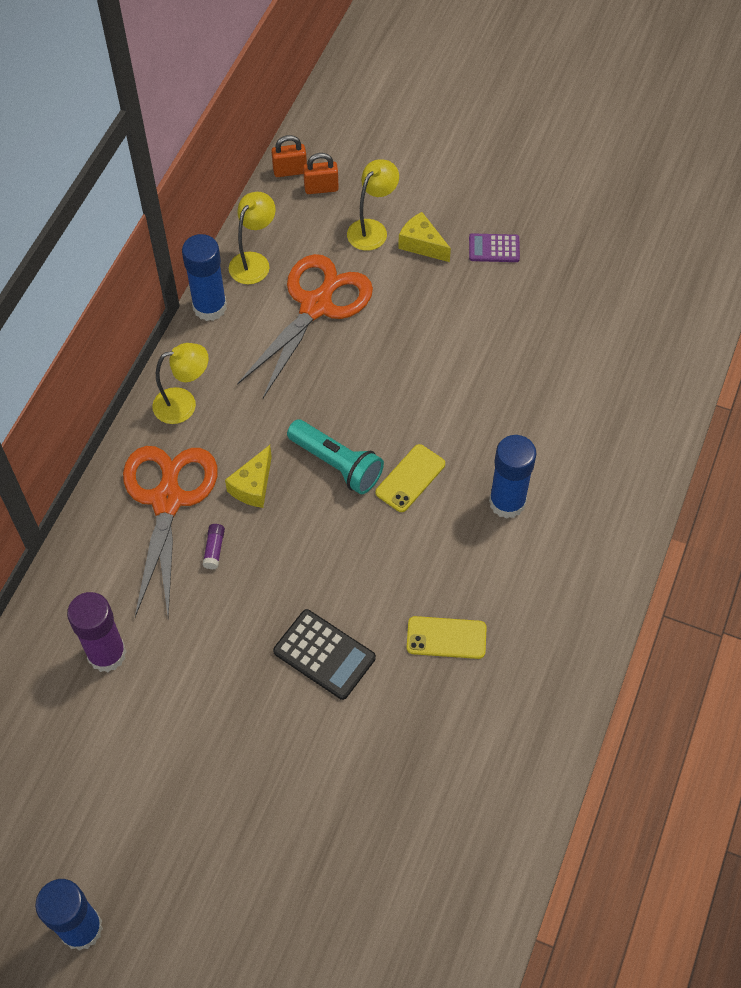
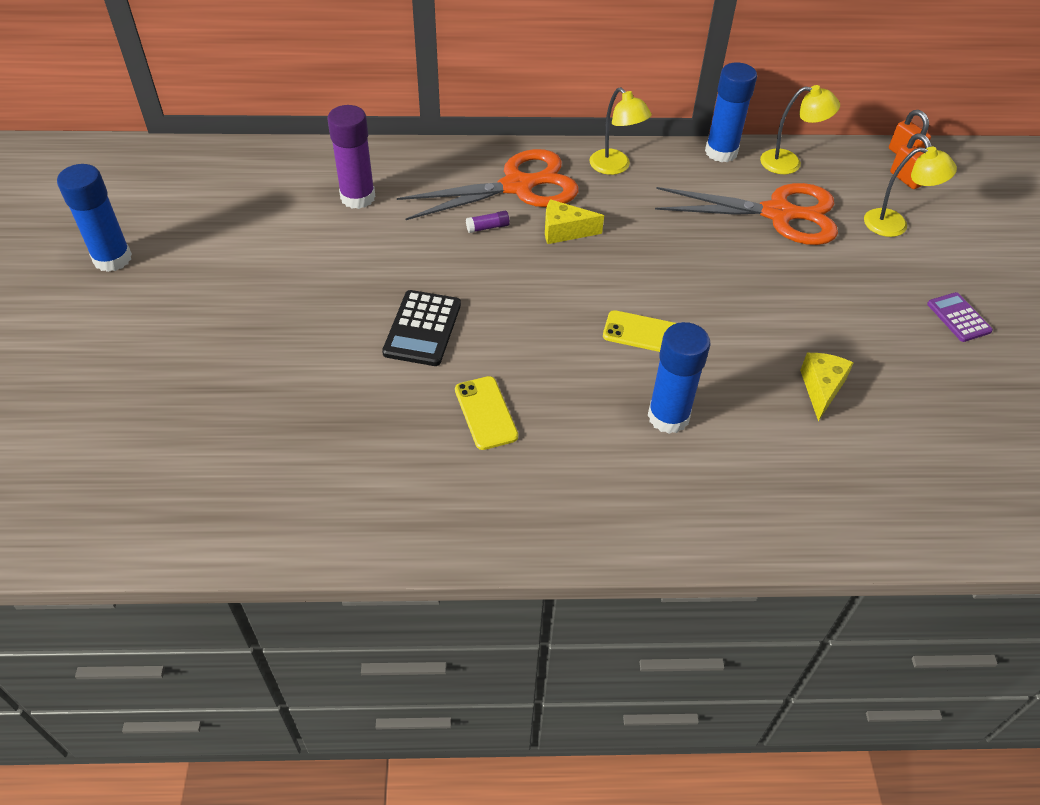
camera: 65 degrees right, 10 degrees down
turquoise flashlight [287,419,384,494] -> none
yellow cheese [398,212,451,262] -> yellow cheese moved to [800,353,854,421]

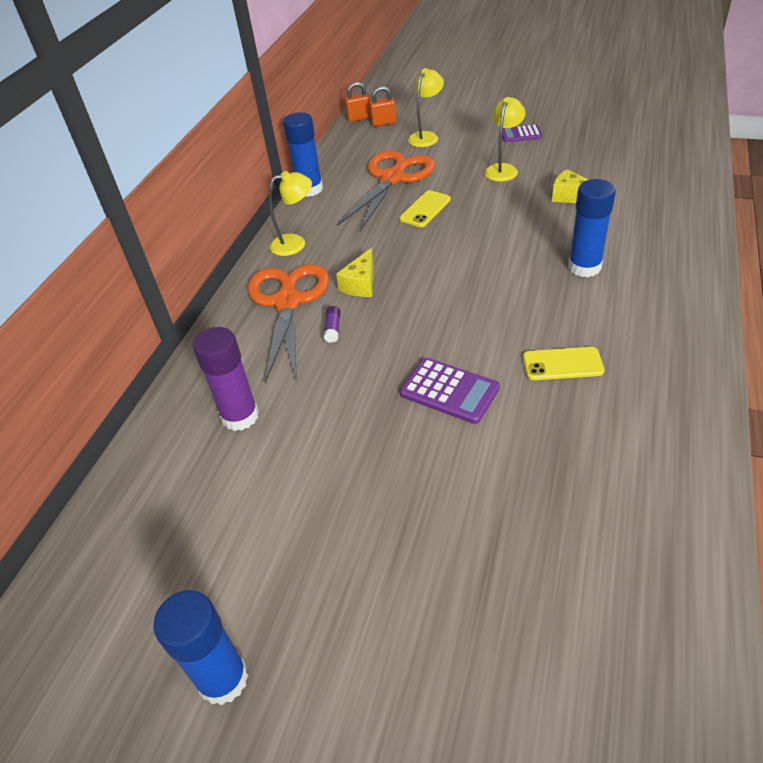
camera: 65 degrees left, 5 degrees down
black calculator [382,290,461,366] -> purple calculator [400,358,500,424]
yellow phone [603,310,676,352] -> yellow phone moved to [399,190,451,227]
yellow lamp [760,85,840,174] -> yellow lamp moved to [484,97,525,182]

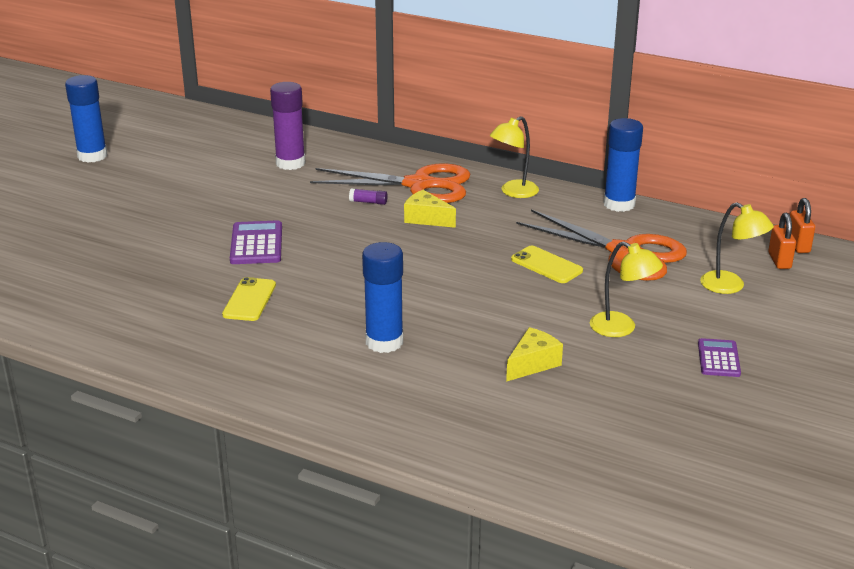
camera: 95 degrees right, 15 degrees down
yellow lamp [269,171,312,256] -> yellow lamp turned 60 degrees clockwise [490,116,539,198]
purple calculator [400,358,500,424] -> purple calculator turned 135 degrees clockwise [230,220,282,264]

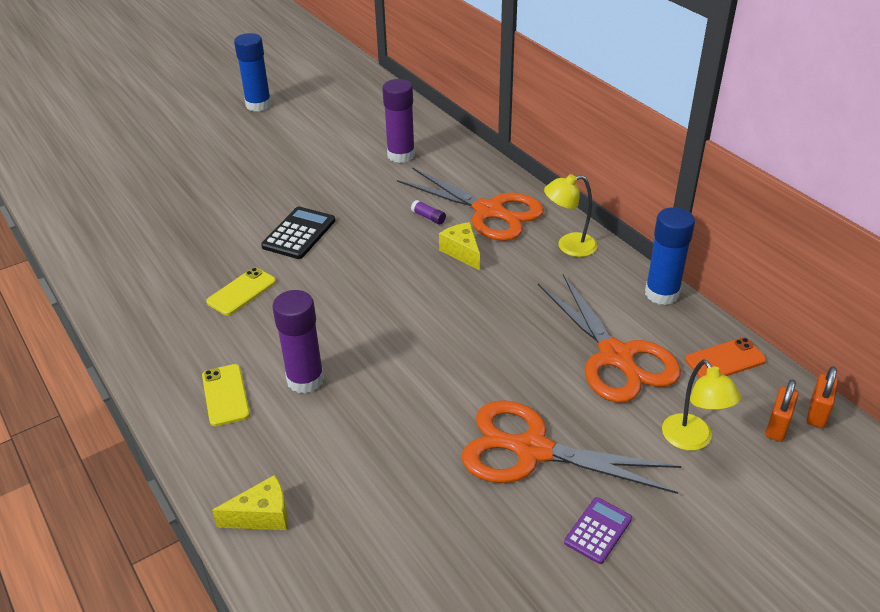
camera: 30 degrees right, 10 degrees up
purple calculator [230,220,282,264] -> black calculator [261,206,335,259]
blue glue stick [362,242,403,353] -> purple glue stick [272,290,324,394]
yellow cheese [506,327,563,382] -> yellow cheese moved to [212,475,288,530]
yellow phone [511,245,583,283] -> yellow phone moved to [202,364,250,426]
yellow lamp [590,241,663,337] -> orange scissors [462,400,682,494]
none -> orange phone [685,337,766,378]

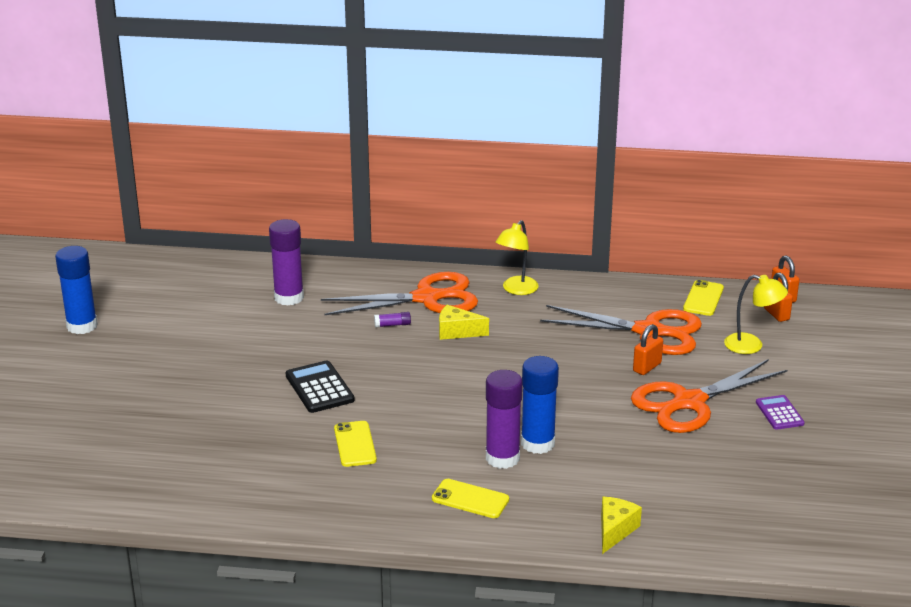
camera: 50 degrees left, 10 degrees down
blue glue stick [645,207,695,305] -> blue glue stick moved to [521,356,559,454]
orange phone [685,337,766,378] -> yellow phone [683,280,724,316]
none -> orange padlock [633,324,663,375]

